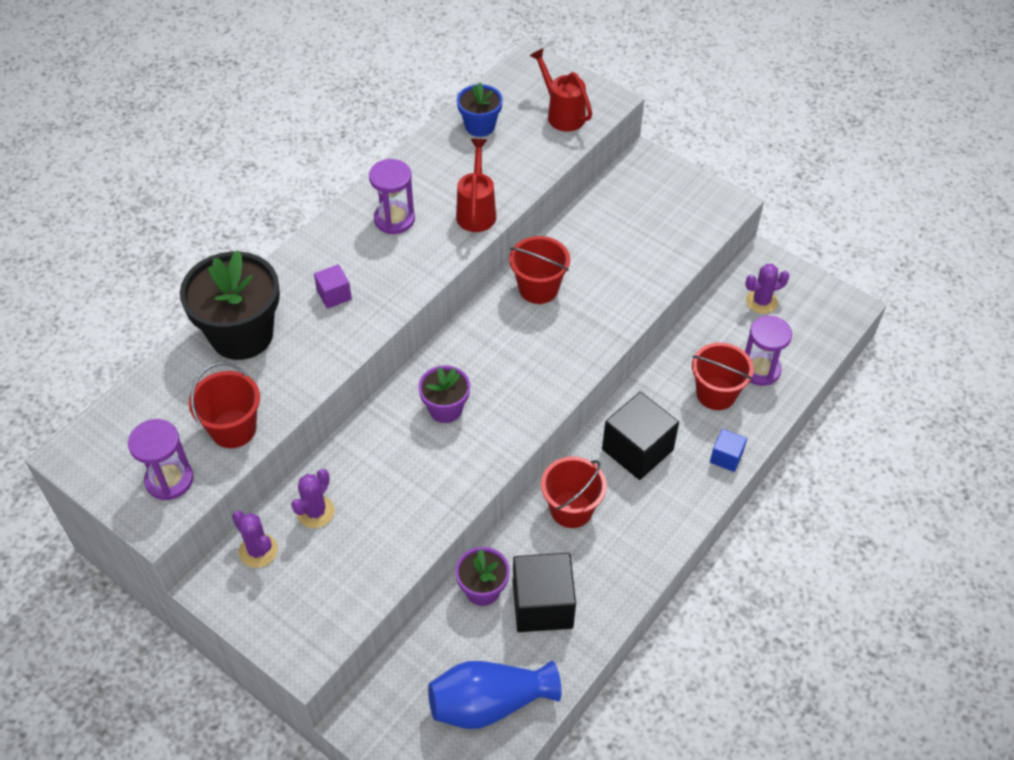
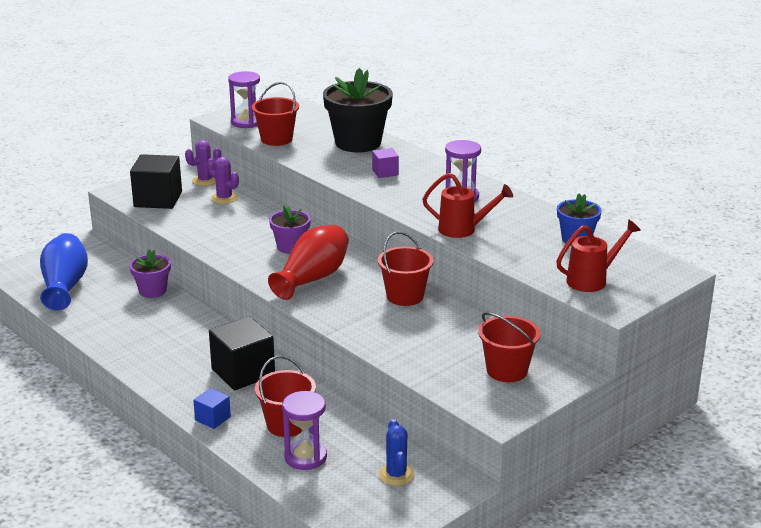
camera: 100 degrees right, 25 degrees down
black cube [513,553,576,632] -> black cube moved to [130,154,182,209]
red bucket [541,457,607,528] -> red bucket moved to [478,312,540,382]
purple cactus [745,264,790,314] -> blue cactus [379,419,414,486]
none -> red vase [268,225,349,300]

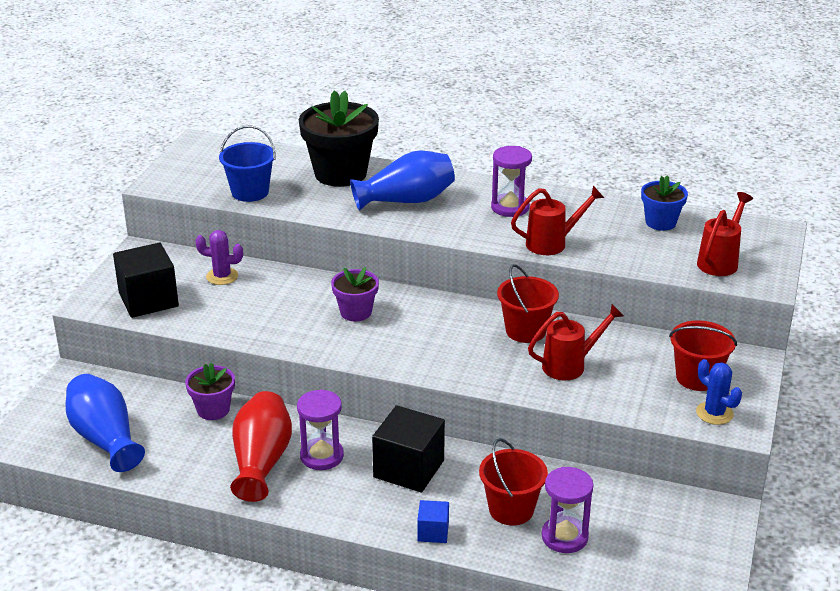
camera: 30 degrees left, 5 degrees up
purple cactus [185,140,221,186] -> none
purple hourglass [228,71,260,128] -> purple hourglass moved to [297,389,344,470]
red bucket [252,82,299,146] -> blue bucket [219,126,276,202]
red vase [268,225,349,300] -> red vase moved to [230,391,292,502]
purple cube [372,148,399,178] -> blue vase [350,150,455,210]
blue cactus [379,419,414,486] -> blue cactus moved to [696,359,742,425]
none -> red watering can [528,304,624,380]

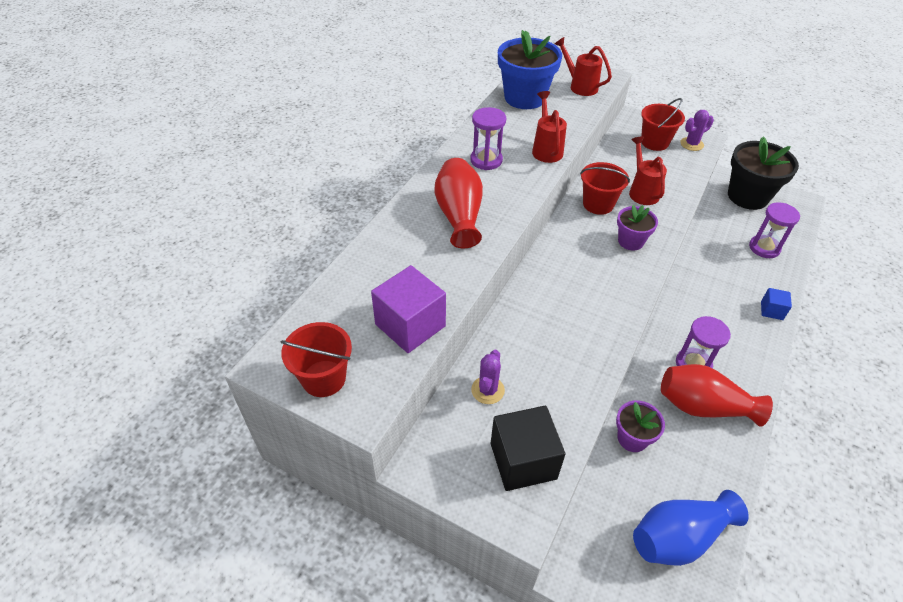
camera: 80 degrees left, 15 degrees up
blue bucket [219,126,276,202] -> purple cube [371,265,446,353]
black flower pot [299,90,379,187] -> black flower pot moved to [728,136,799,210]
purple flower pot [331,267,379,321] -> purple flower pot moved to [617,205,658,251]
blue vase [350,150,455,210] -> red vase [434,158,483,249]
black cube [372,405,445,492] -> none
red bucket [479,438,548,525] -> red bucket moved to [281,322,352,397]
blue flower pot [641,175,688,231] -> blue flower pot [498,30,562,109], size x1.82
blue cactus [696,359,742,425] -> purple cactus [680,110,714,151]

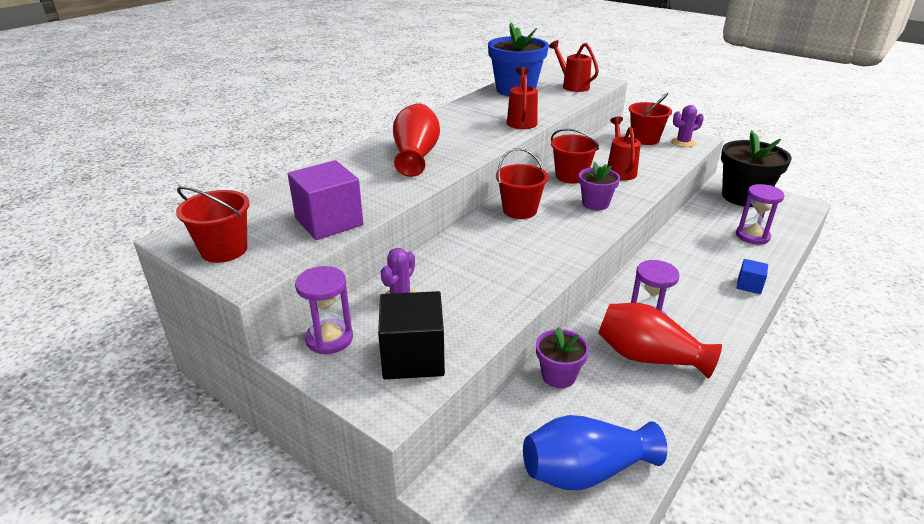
camera: 10 degrees right, 15 degrees down
purple hourglass [470,107,506,170] -> purple hourglass moved to [295,266,353,354]
none -> red bucket [496,148,549,219]

